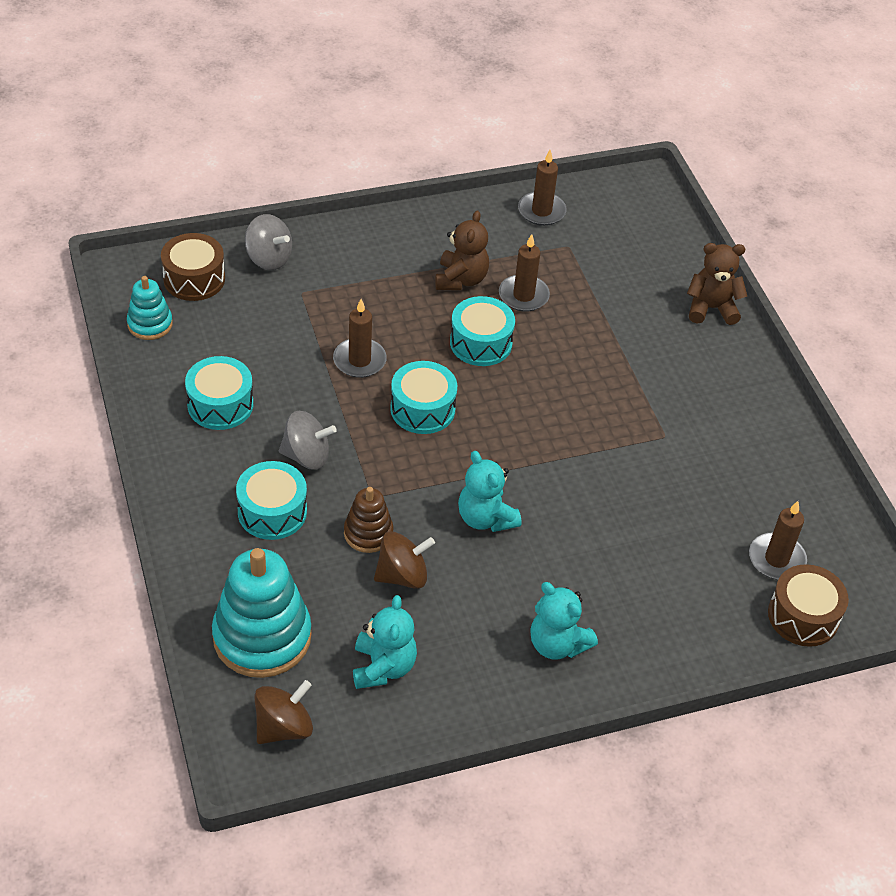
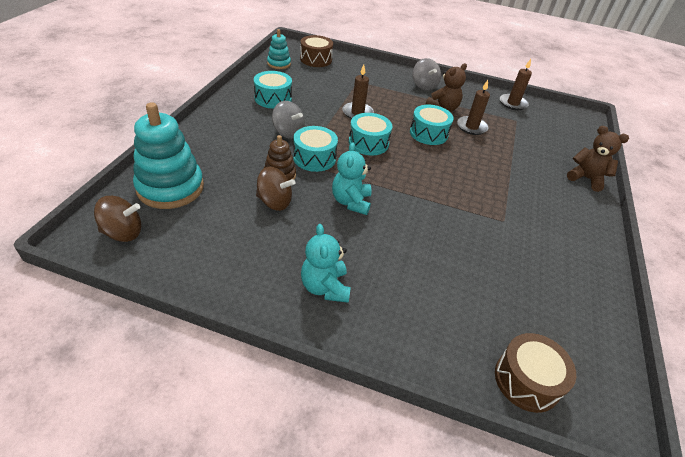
camera: 35 degrees right, 5 degrees down
turquoise drum [236,461,307,540] -> turquoise drum moved to [293,126,338,172]
grey spinning top [245,214,292,270] -> grey spinning top moved to [413,58,441,91]
turquoise teddy bear [353,595,417,689] -> none
brown candle [749,501,807,580] -> none

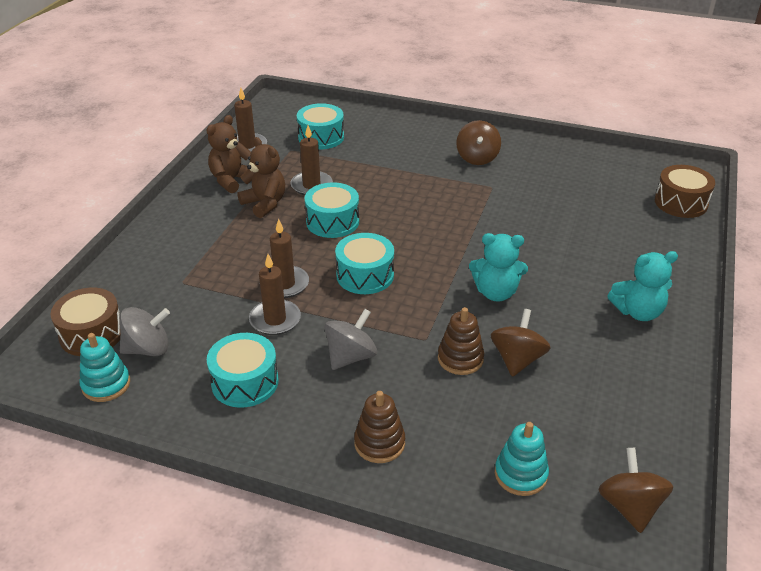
camera: 85 degrees left, 5 degrees down
turquoise stacking toy [133,102,204,209] -> turquoise stacking toy [495,422,549,496], size x0.53
turquoise drum [293,126,338,172] -> turquoise drum moved to [297,103,344,149]
grey spinning top [413,58,441,91] -> grey spinning top moved to [119,307,170,356]
brown teddy bear [567,126,629,192] -> brown teddy bear moved to [206,115,251,193]
none -> brown candle [249,254,301,335]
none -> brown stacking toy [354,391,405,463]
none -> brown spinning top [456,120,501,165]

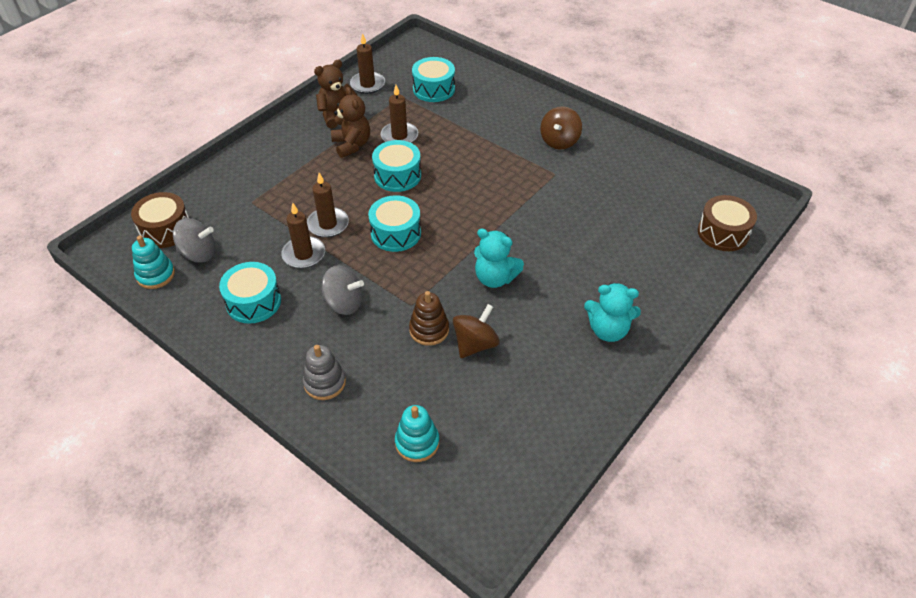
camera: 20 degrees right, 10 degrees up
grey spinning top [325,309,377,370] -> grey spinning top turned 45 degrees clockwise [322,266,364,315]
brown stacking toy [354,391,405,463] -> grey stacking toy [303,345,346,400]
brown spinning top [598,448,673,533] -> none

